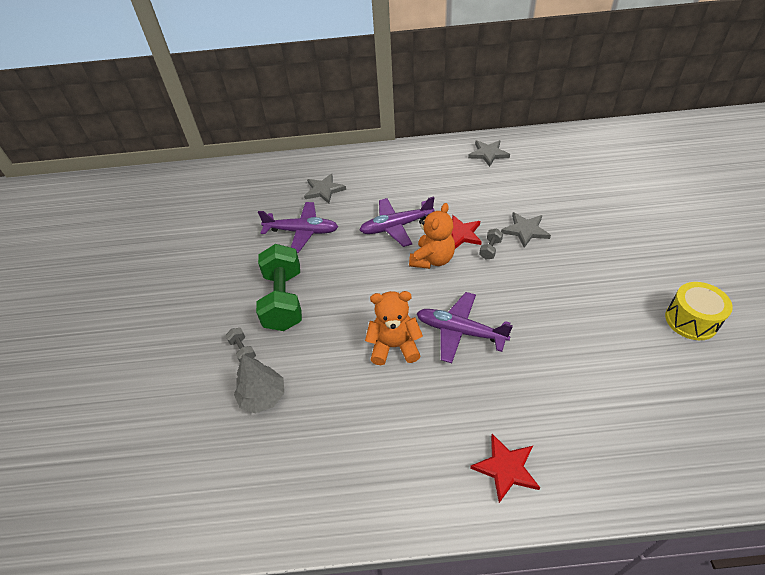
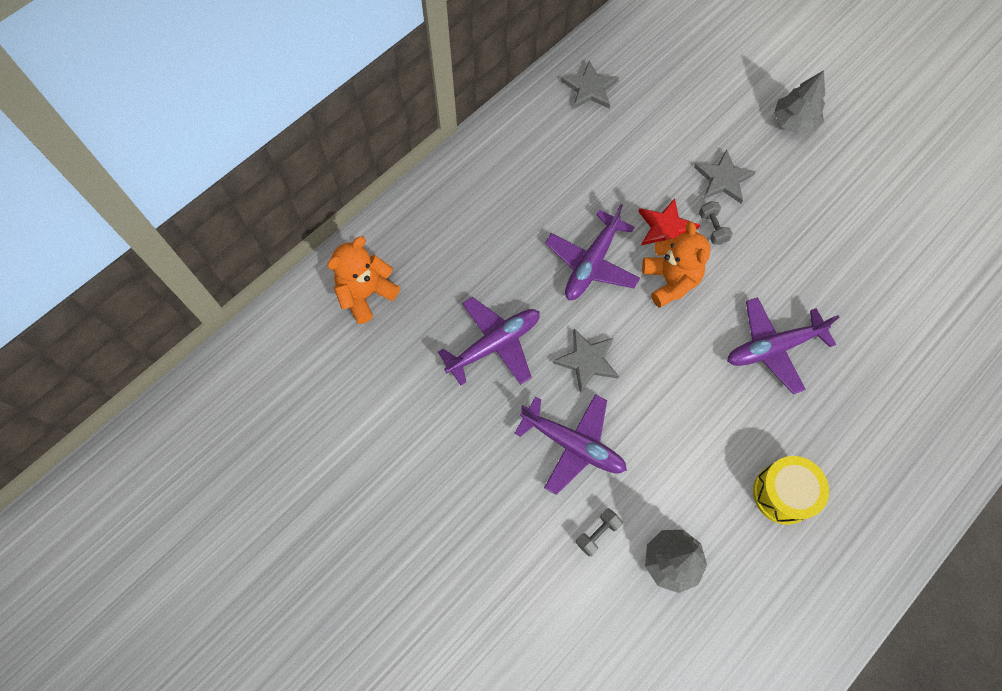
camera: 45 degrees left, 20 degrees up
grey dumbbell [225,328,256,362] -> grey dumbbell turned 60 degrees counterclockwise [576,508,623,556]
green dumbbell [256,244,302,331] -> purple plane [514,394,627,495]
grey star [304,174,346,203] -> grey star moved to [553,329,619,393]
orange teddy bear [365,291,423,365] -> orange teddy bear moved to [327,237,400,324]
red star [470,434,540,503] -> none
yellow drum [665,282,733,340] -> yellow drum moved to [753,456,829,525]
none -> grey tree [774,70,825,135]

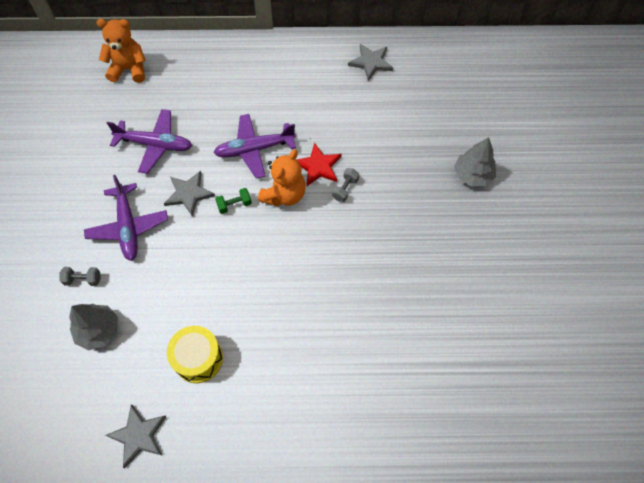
camera: 45 degrees right, 5 degrees down
grey star [694,149,756,204] -> grey star moved to [105,404,167,468]
purple plane [727,297,840,394] -> none
none -> green dumbbell [215,188,252,214]

